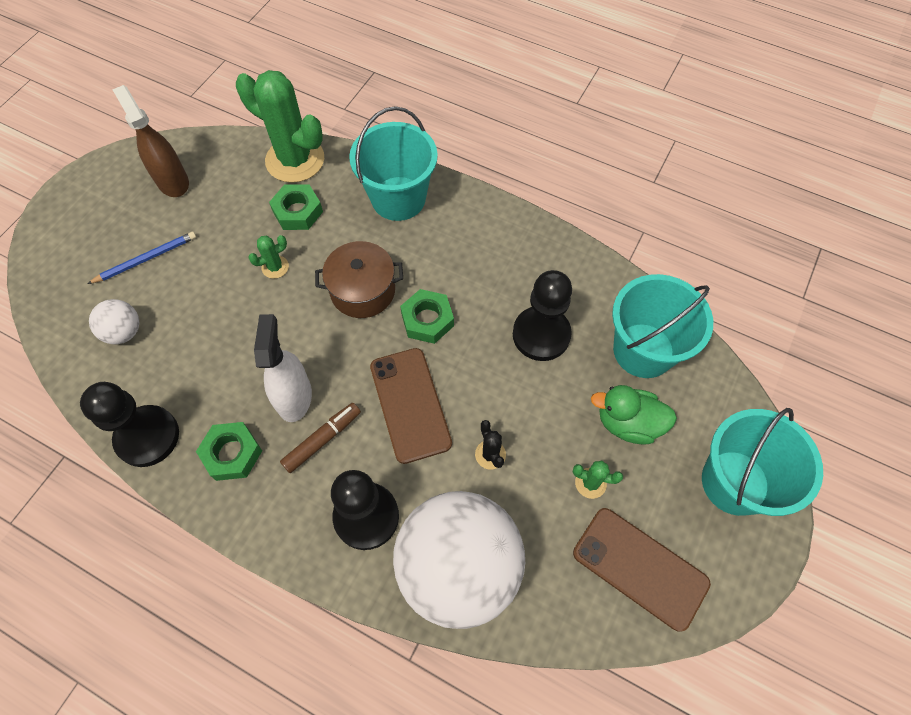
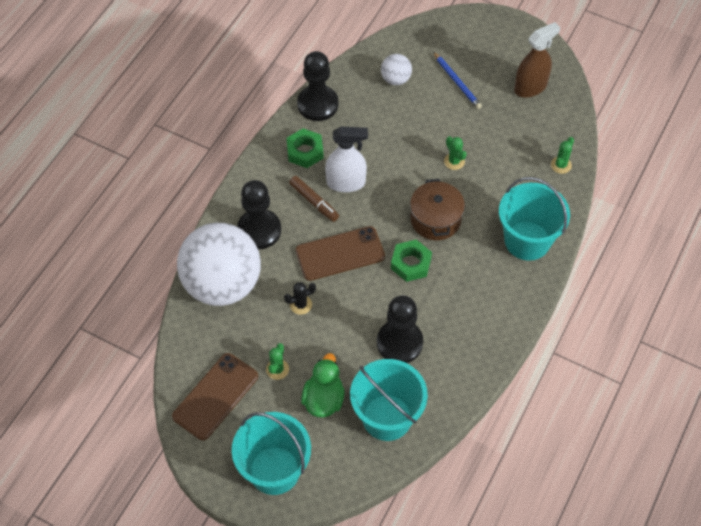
camera: 90 degrees right, 5 degrees down
green cactus [236,70,324,183] -> green cactus [551,137,574,174], size x0.42
green nut [269,184,323,230] -> none

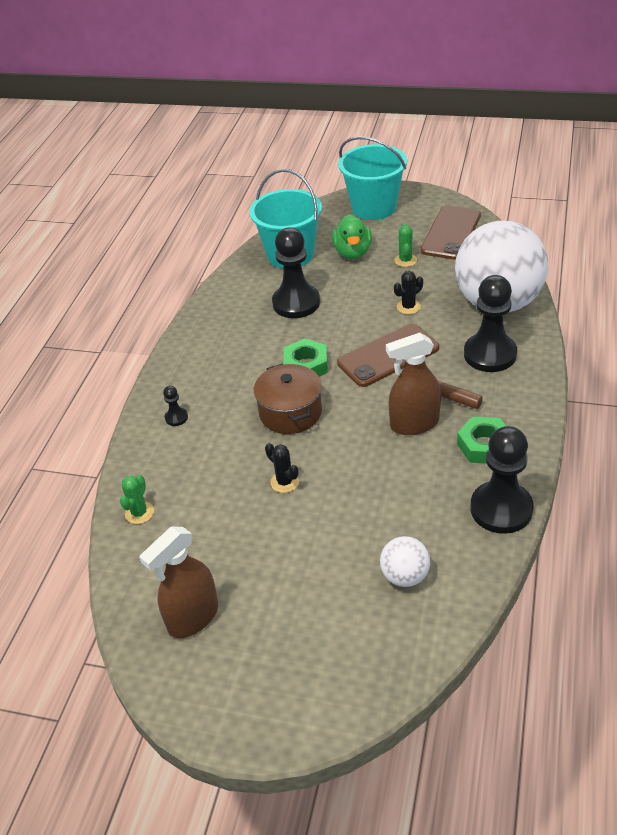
camera: 170 degrees right, 15 degrees down
white spray bottle [325,126,368,192] -> brown spray bottle [386,333,441,435]
blue pencil [433,52,482,109] -> none
green cactus [444,136,467,170] -> black cactus [265,443,299,493]
turquoise bucket [499,177,570,261] -> black pawn [163,386,188,426]

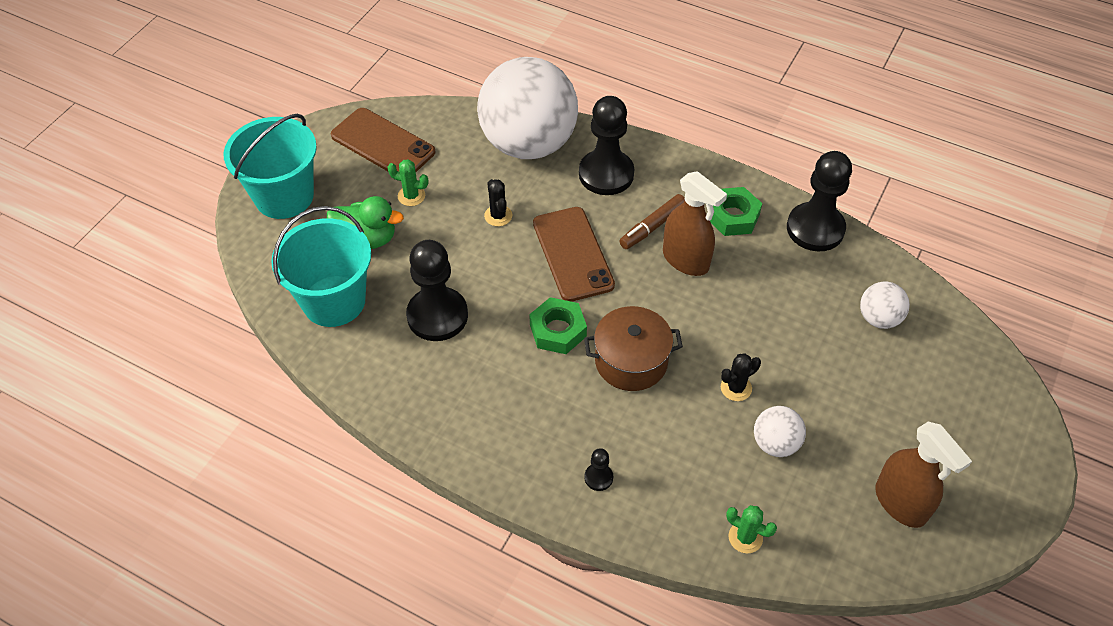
camera: 80 degrees left, 10 degrees up
brown spray bottle [386,333,441,435] -> brown spray bottle turned 45 degrees counterclockwise [663,171,727,276]
none -> white ball [754,406,806,457]

